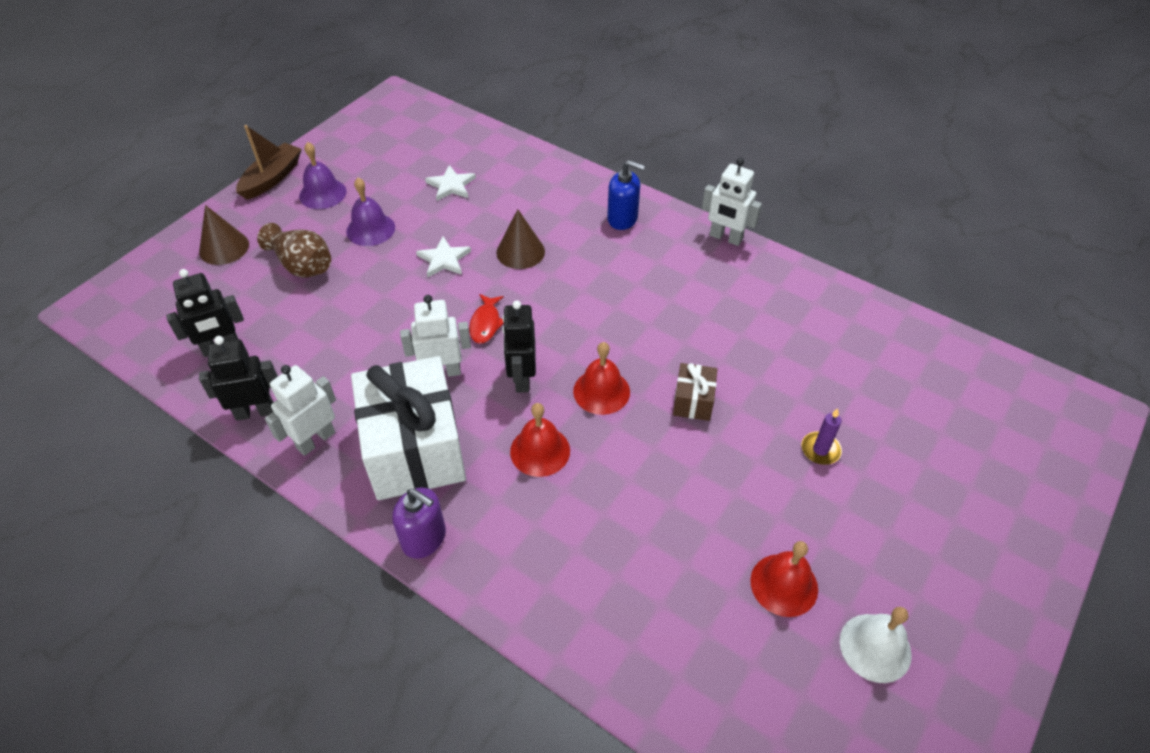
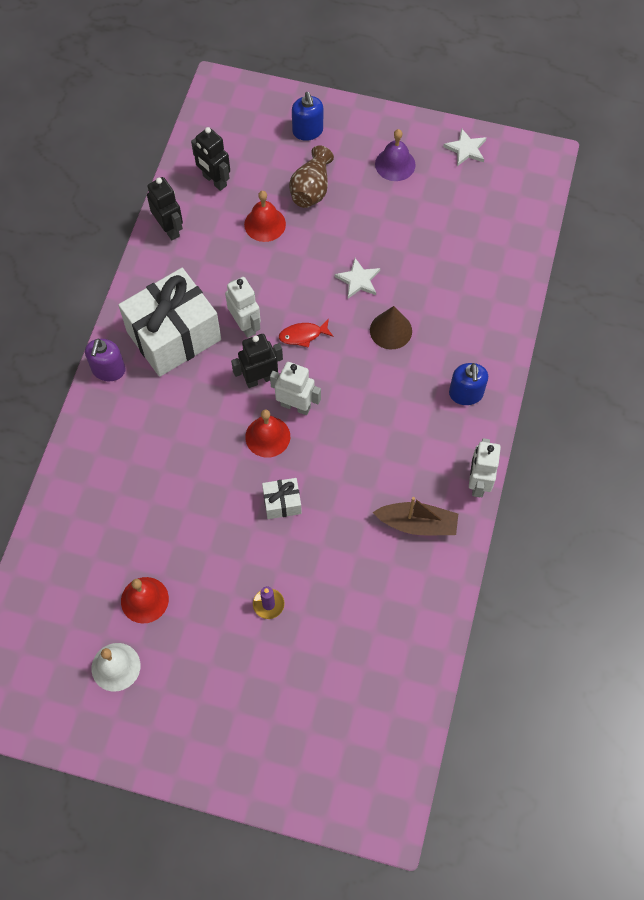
camera: 70 degrees right, 15 degrees up
brown cone [199,205,249,265] -> blue soap dispenser [292,92,323,141]
brown boat [236,125,302,200] -> brown boat moved to [373,497,458,535]
white robot [265,365,336,456] -> white robot moved to [270,362,321,415]
purple bell [346,178,395,246] -> none
white star [425,165,476,201] -> white star moved to [443,128,487,166]
red bell [510,403,570,477] -> red bell moved to [244,191,286,242]
brown gift [673,363,717,421] -> white gift [262,478,302,519]

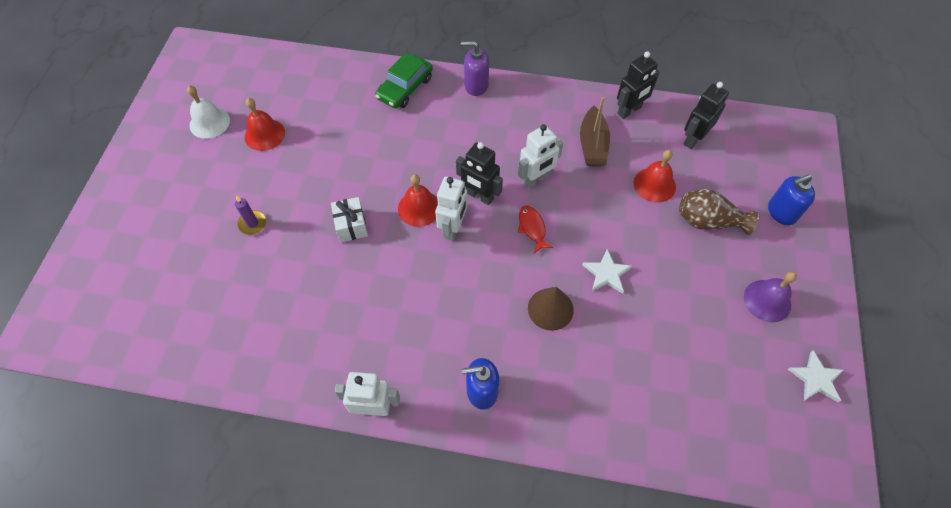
camera: 85 degrees right, 5 degrees down
white gift [118,268,221,377] -> none
black robot [231,334,283,388] -> black robot turned 150 degrees clockwise [456,142,503,205]
brown boat [373,497,458,535] -> brown boat moved to [580,97,610,167]
none -> green car [375,53,433,109]

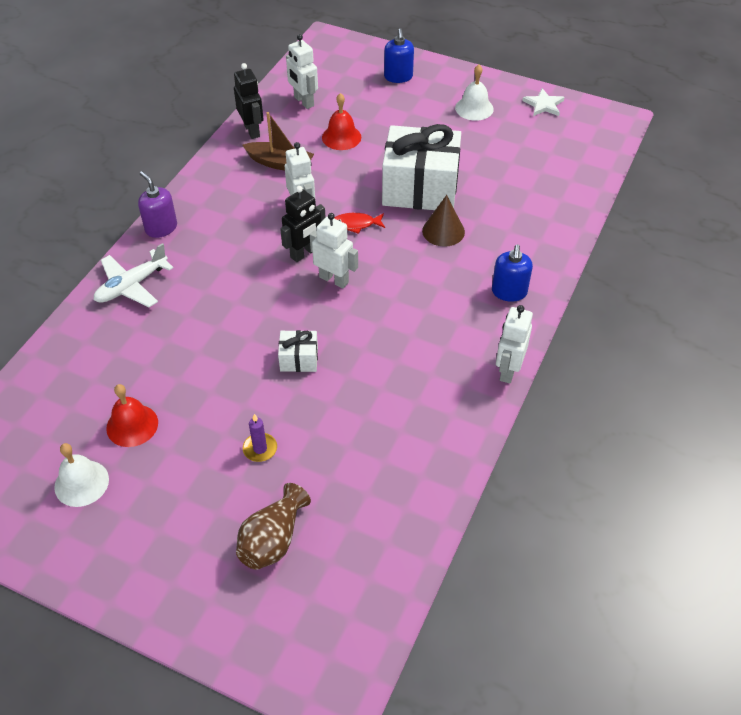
camera: 75 degrees left, 10 degrees down
green car [375,53,433,109] -> white plane [94,243,174,307]
red bell [398,175,438,227] -> none
purple soap dispenser [461,41,489,96] -> purple soap dispenser turned 120 degrees clockwise [138,171,177,238]
white star [582,249,632,294] -> white gift [382,124,461,210]
brown vase [679,189,759,235] -> brown vase moved to [236,483,311,570]
black robot [684,82,729,149] -> white robot [286,34,318,109]
purple bell [744,272,797,323] -> white bell [455,65,494,121]

